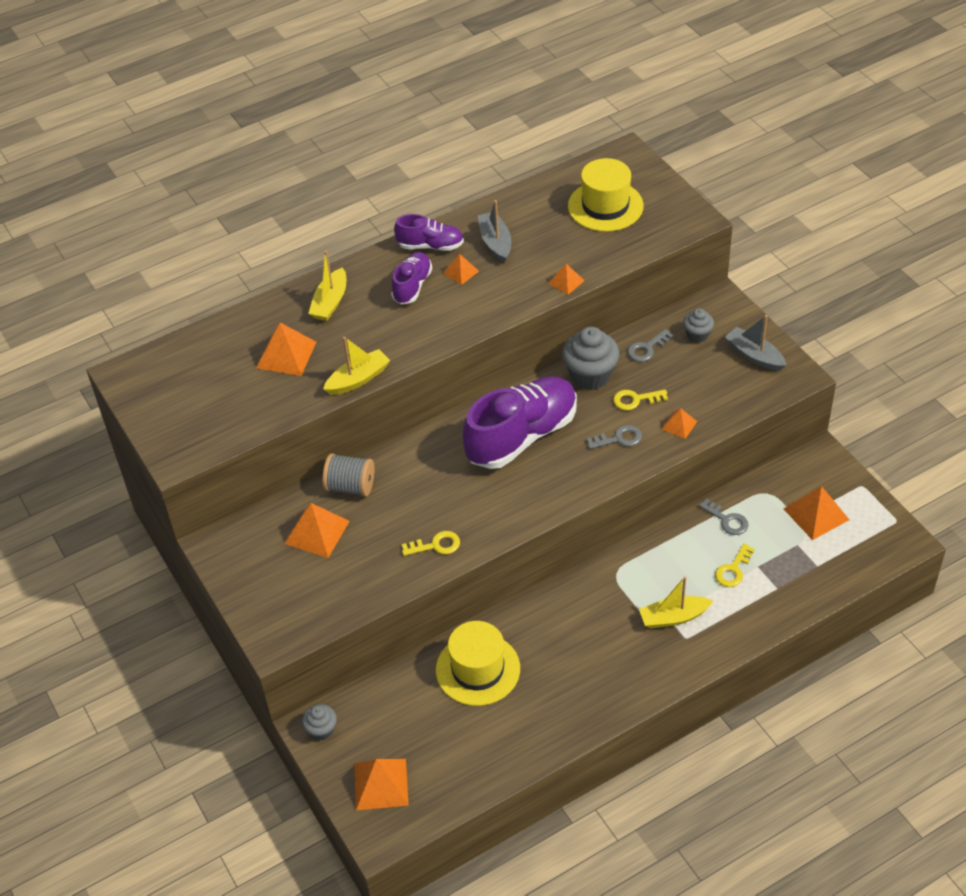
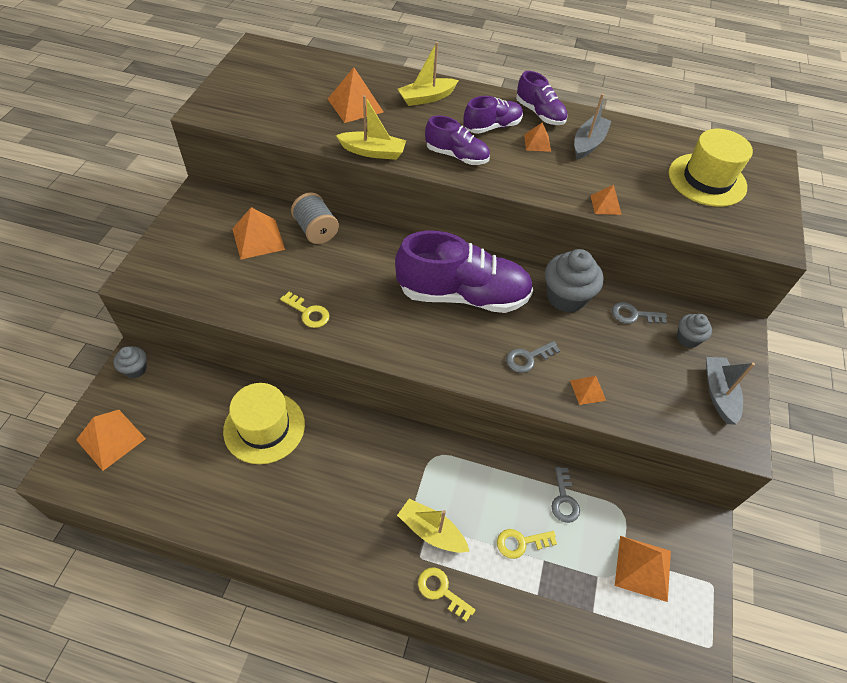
camera: 40 degrees right, 5 degrees up
grey key [587,425,642,449] -> grey key turned 120 degrees clockwise [506,341,560,373]
yellow key [613,389,668,410] -> yellow key moved to [418,567,475,622]
none -> purple shoe [425,115,490,165]

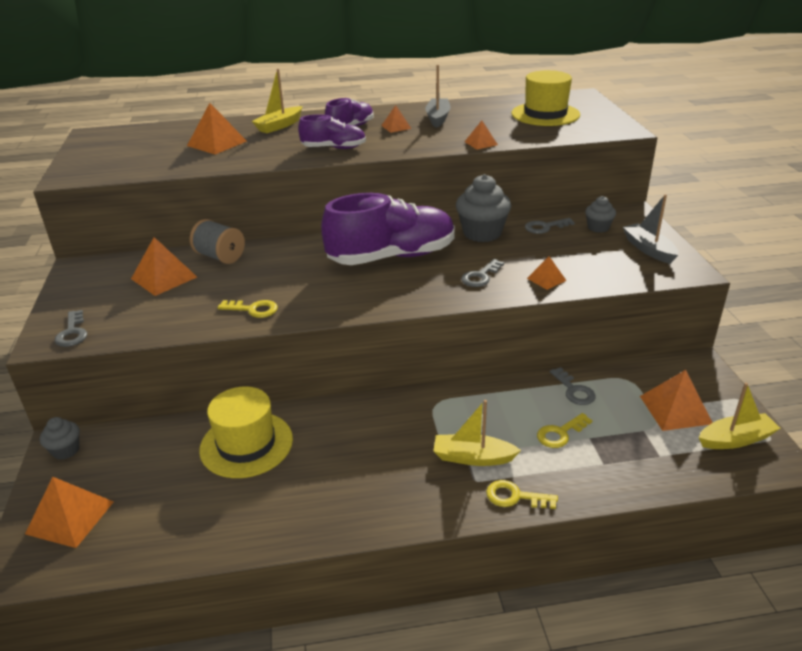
camera: 20 degrees left, 20 degrees down
yellow boat [336,95,406,160] -> yellow boat moved to [699,383,781,449]
purple shoe [516,71,568,125] -> none
none -> grey key [55,310,87,347]

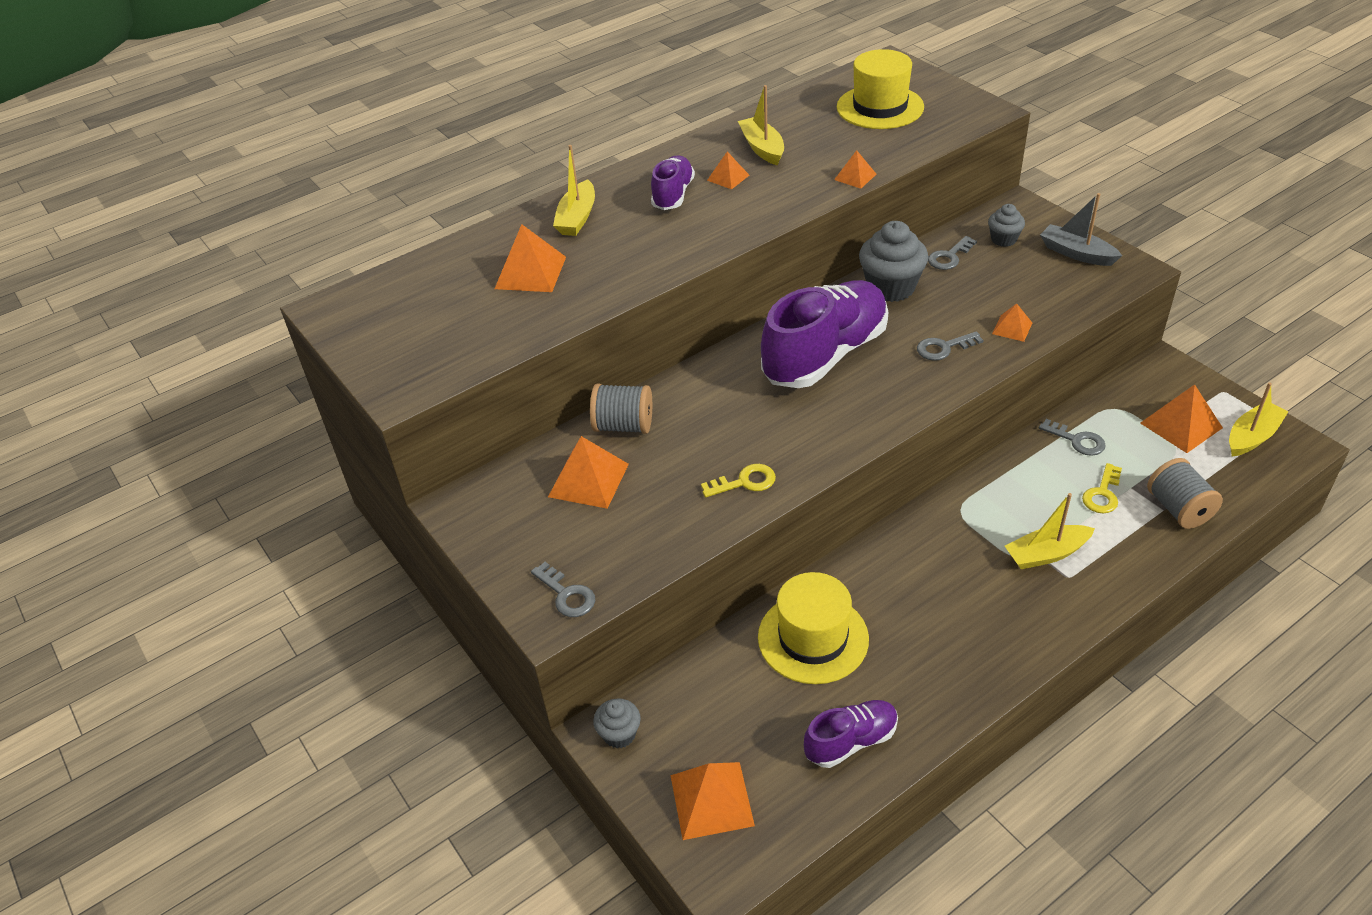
camera: 25 degrees left, 10 degrees up
purple shoe [298,114,366,149] -> purple shoe moved to [804,700,898,768]
grey boat [425,65,451,128] -> yellow boat [738,85,784,166]
grey key [461,259,504,287] -> grey key turned 60 degrees clockwise [917,331,983,361]
yellow key [486,480,558,509] -> none
none -> grey spool [1147,458,1223,529]

